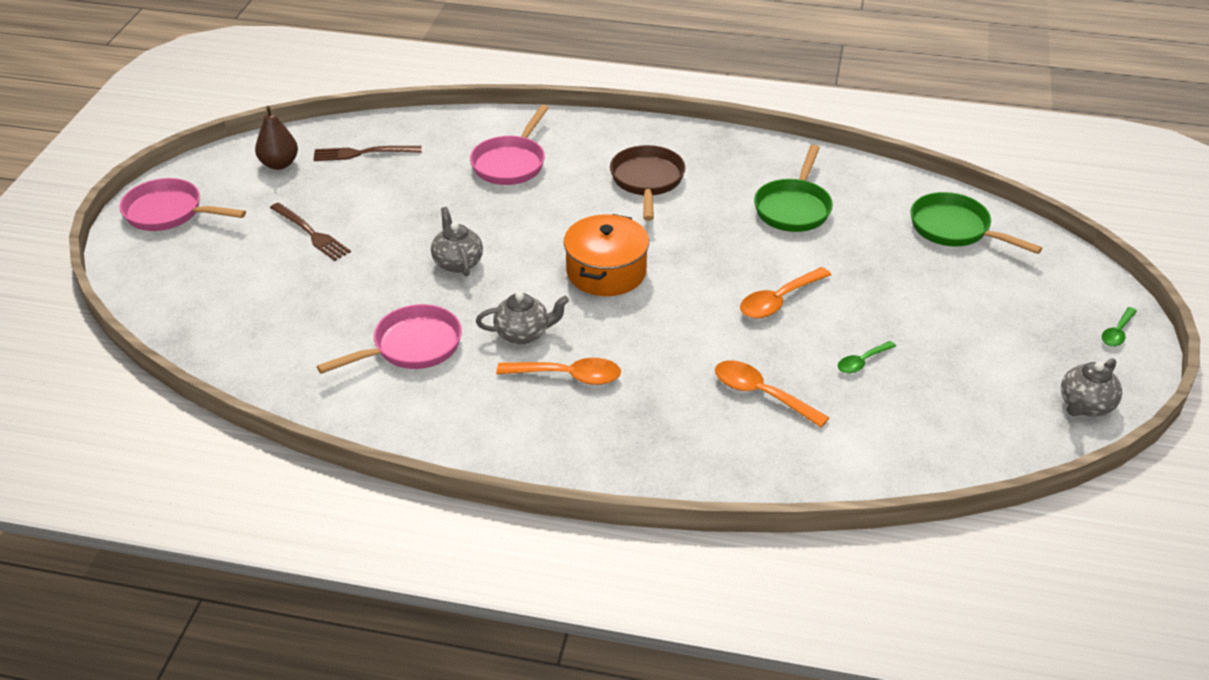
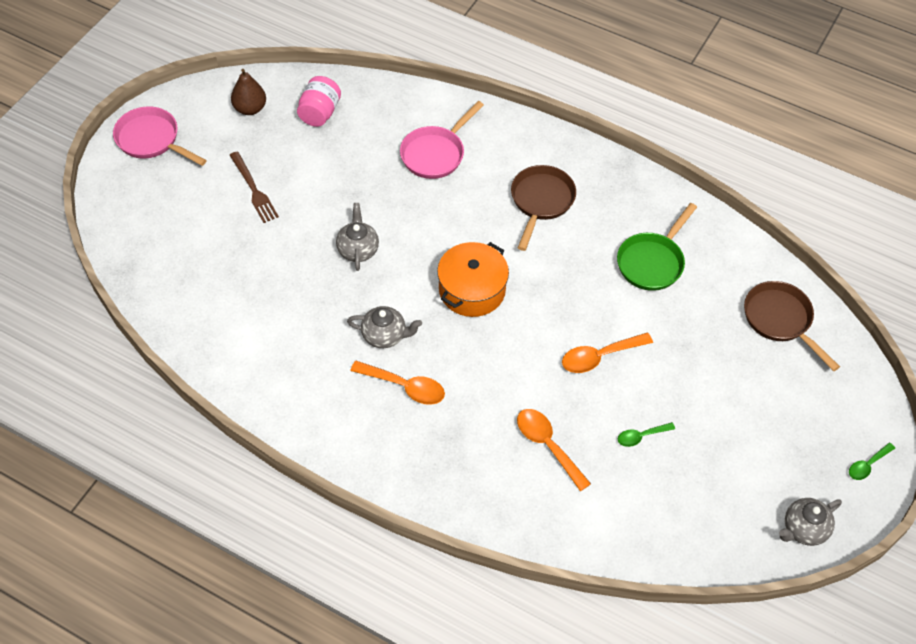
camera: 15 degrees right, 15 degrees up
brown fork [313,146,422,161] -> pink jar [297,76,341,127]
pink pan [317,304,462,374] -> none
green pan [910,192,1042,254] -> brown pan [744,281,840,371]

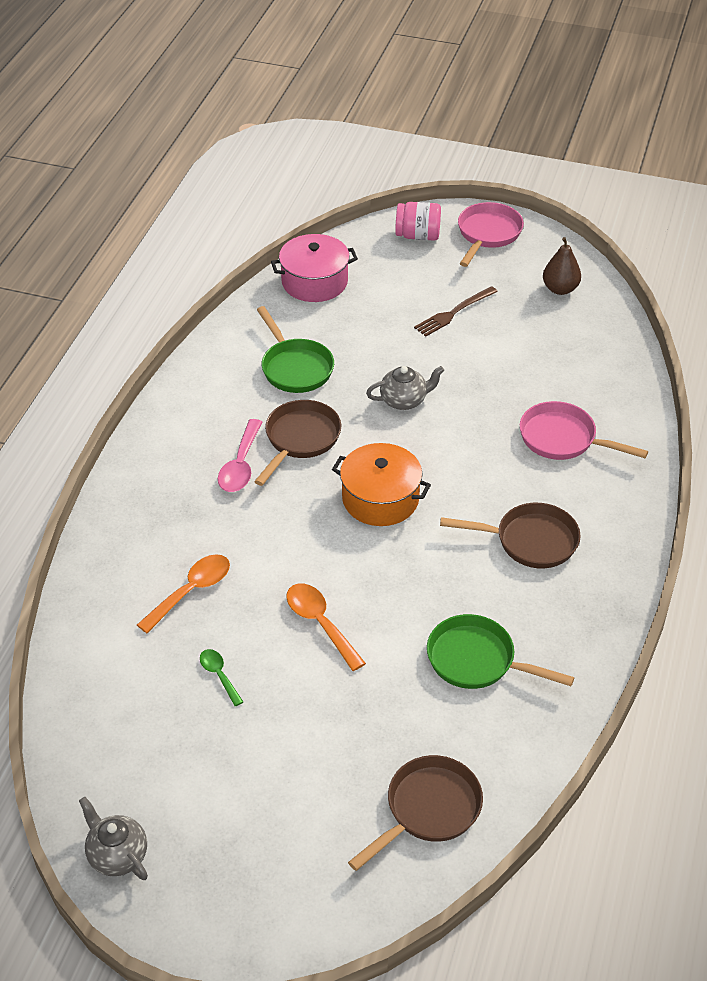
camera: 80 degrees right, 10 degrees down
pink jar [297,76,341,127] -> pink jar moved to [395,202,441,241]
grey teapot [347,306,422,348] -> brown pan [254,400,341,486]
orange spoon [350,361,445,405] -> pink spoon [218,419,262,492]
green spoon [849,443,895,480] -> none
none -> green pan [257,306,334,393]
none -> pink pot [271,234,358,302]

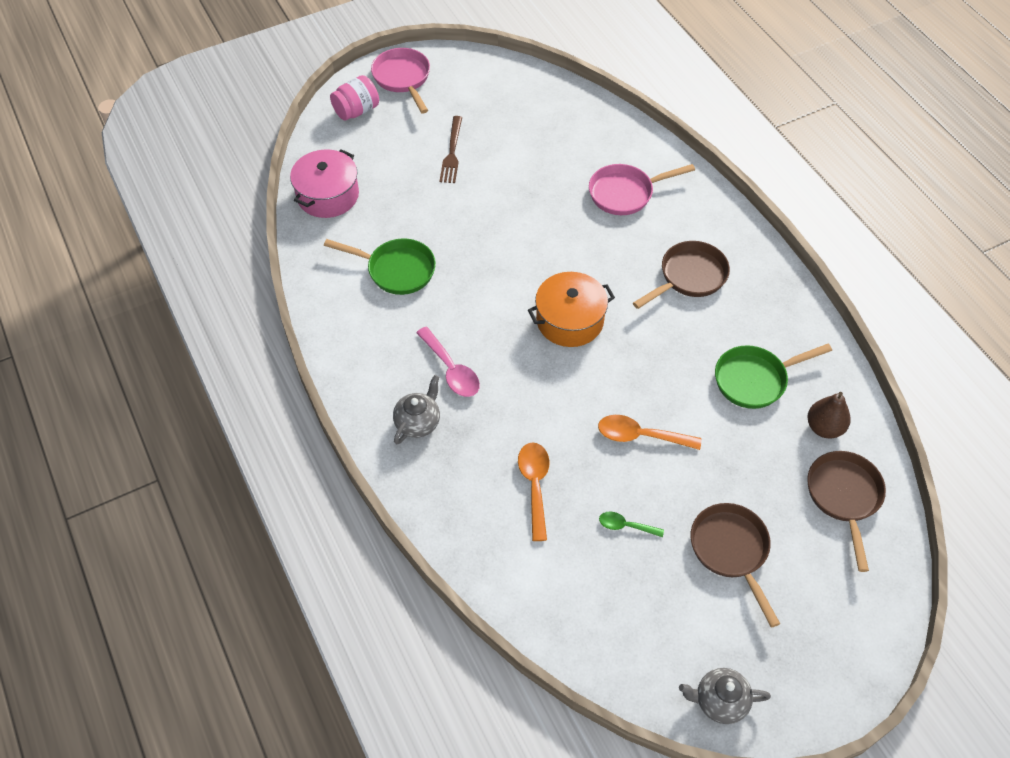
camera: 45 degrees left, 10 degrees up
brown pan [254,400,341,486] -> brown pan moved to [691,503,780,627]
grey teapot [366,366,444,410] -> grey teapot moved to [393,375,440,444]
brown pear [543,237,581,295] -> brown pear moved to [807,392,851,438]

